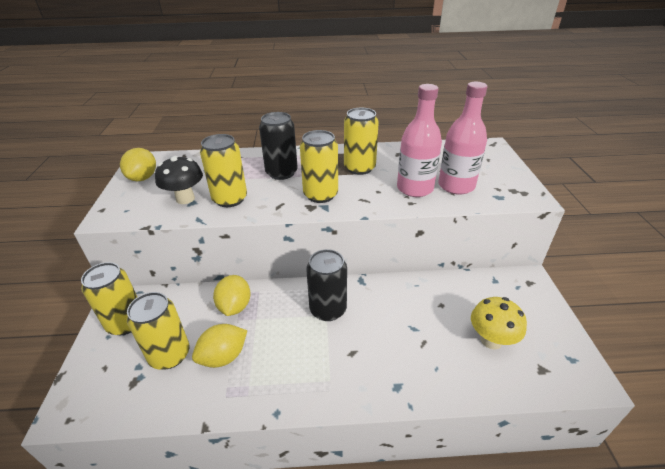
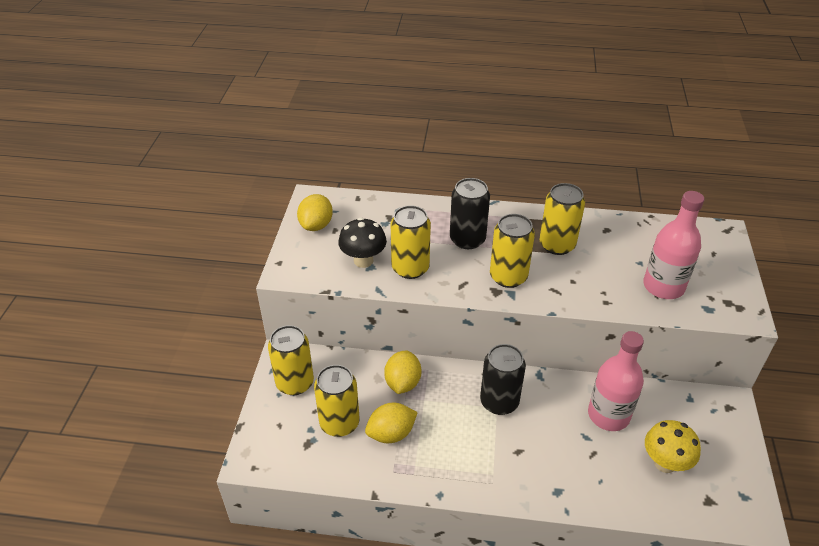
camera: 10 degrees right, 5 degrees up
pink bottle [397,84,442,197] -> pink bottle moved to [588,331,644,431]

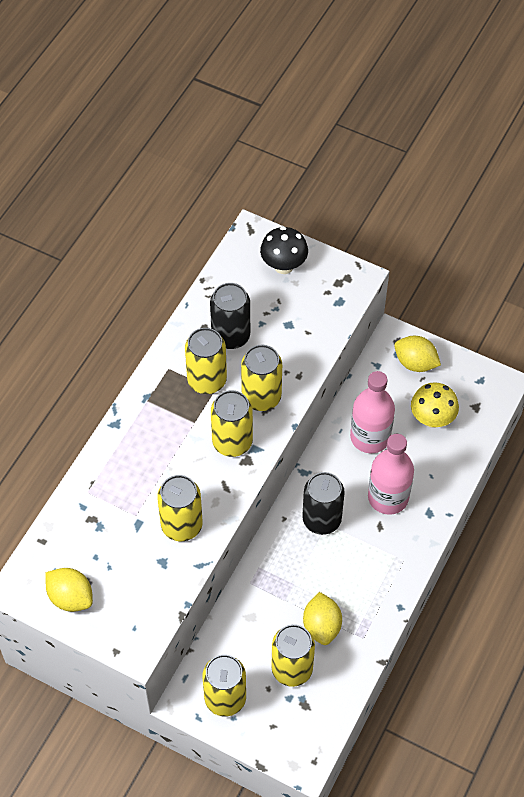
camera: 70 degrees left, 15 degrees up
black mushroom [338,217,387,268] -> black mushroom moved to [260,226,308,274]
yellow lemon [384,351,421,394] -> yellow lemon moved to [394,336,441,372]
black can [450,178,490,249] -> black can moved to [210,283,250,349]
pink bottle [643,191,704,299] -> pink bottle moved to [368,434,414,515]
none -> yellow can [241,345,282,411]

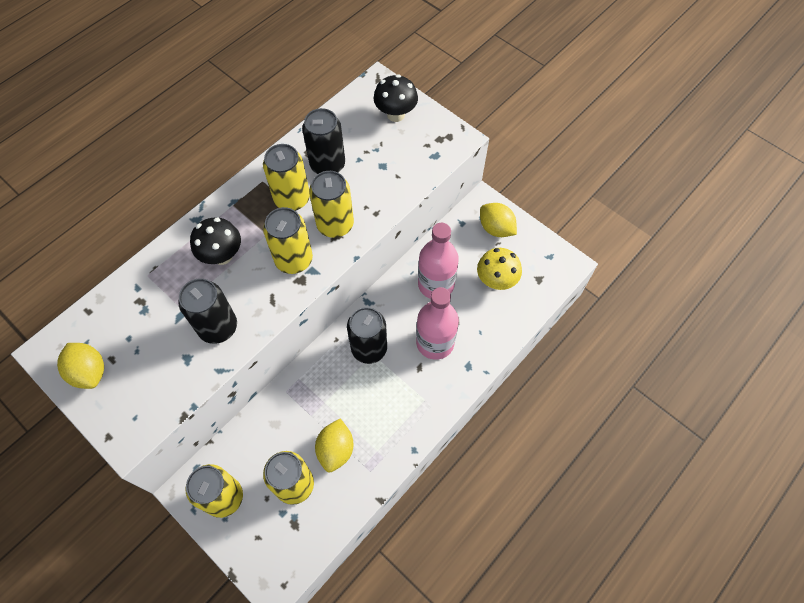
camera: 15 degrees right, 5 degrees up
yellow can [157,475,203,541] -> black can [178,278,237,344]
none -> black mushroom [190,217,241,265]

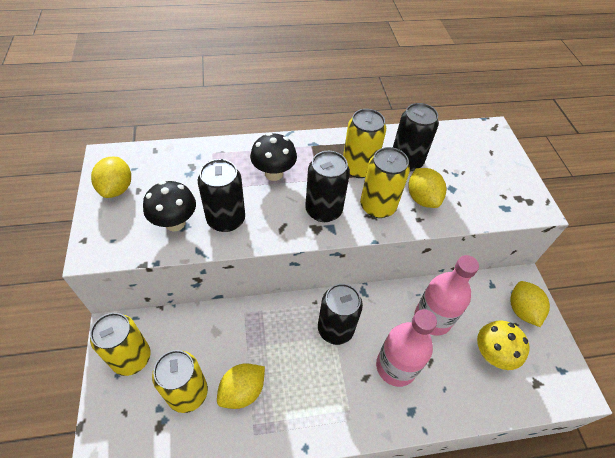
camera: 35 degrees right, 10 degrees down
yellow can [263,207,313,274] -> black can [305,151,350,222]
black mushroom [374,74,418,122] -> black mushroom moved to [143,181,196,231]
none -> yellow lemon [408,168,446,208]

